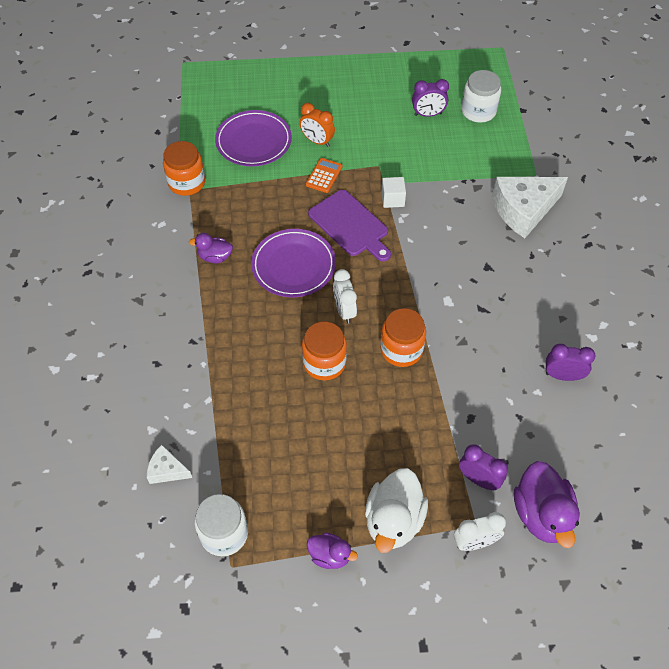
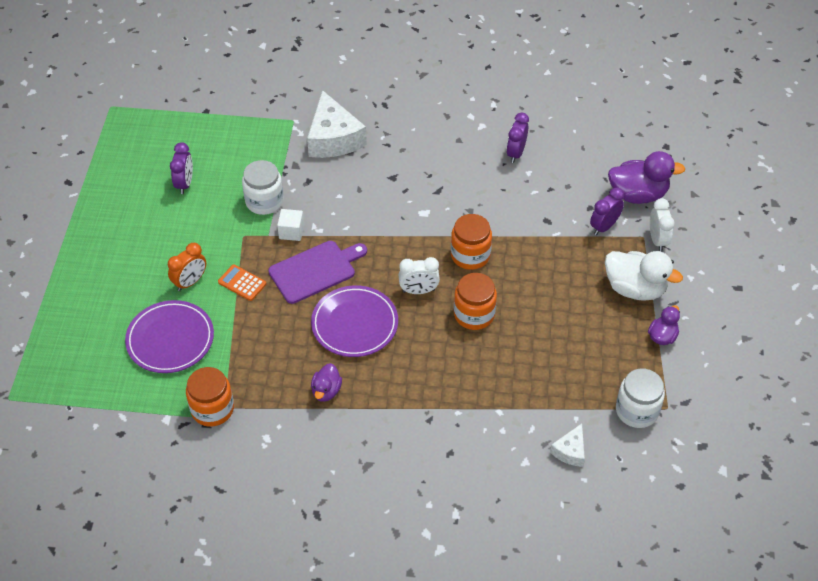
camera: 80 degrees left, 5 degrees down
white jar [461,70,501,123] -> white jar moved to [242,160,284,215]

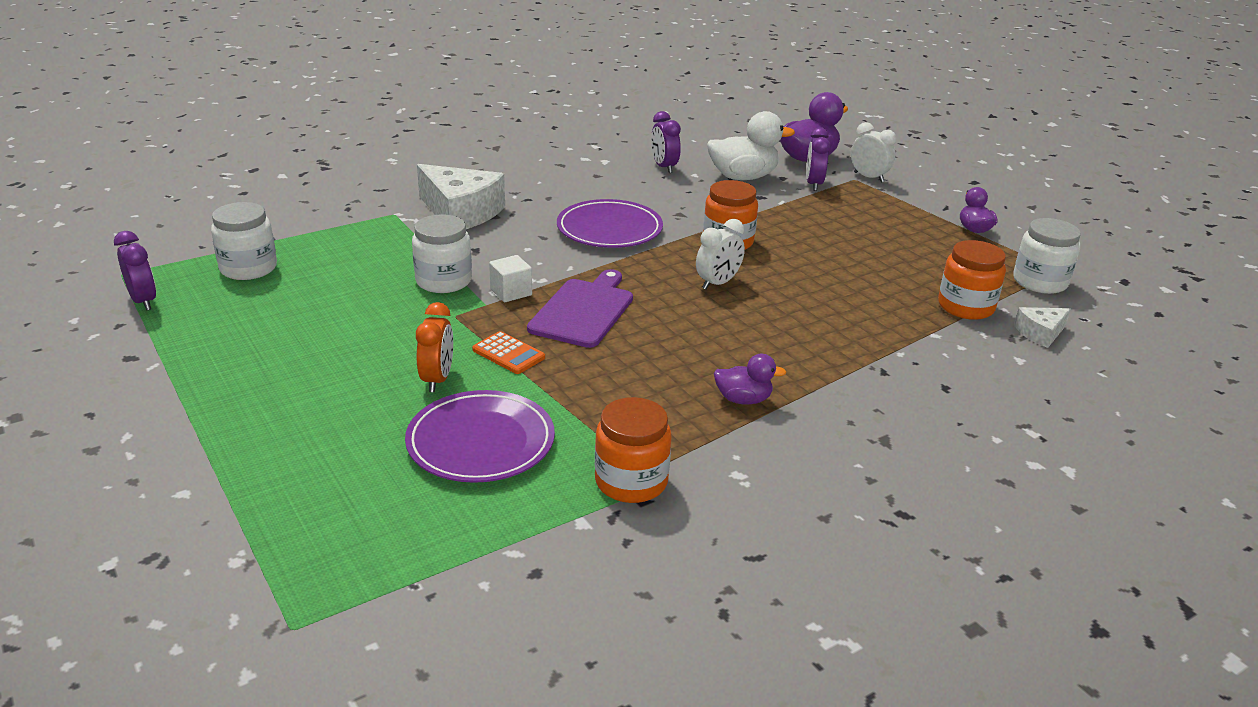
camera: 40 degrees left, 20 degrees down
purple clock [170,142,193,194] -> purple clock moved to [114,231,156,311]
orange calculator [218,264,266,301] -> orange calculator turned 135 degrees counterclockwise [472,331,545,374]
purple plate [311,285,398,357] -> purple plate moved to [557,199,663,248]
purple duck [311,363,342,402] -> purple duck turned 60 degrees counterclockwise [714,354,787,405]
orange jar [454,273,497,330] -> orange jar moved to [938,240,1006,320]
white cheese [550,423,585,467] -> white cheese turned 75 degrees clockwise [1014,307,1071,348]
white duck [605,251,683,301] -> white duck moved to [707,111,795,180]
none -> white jar [211,202,277,280]

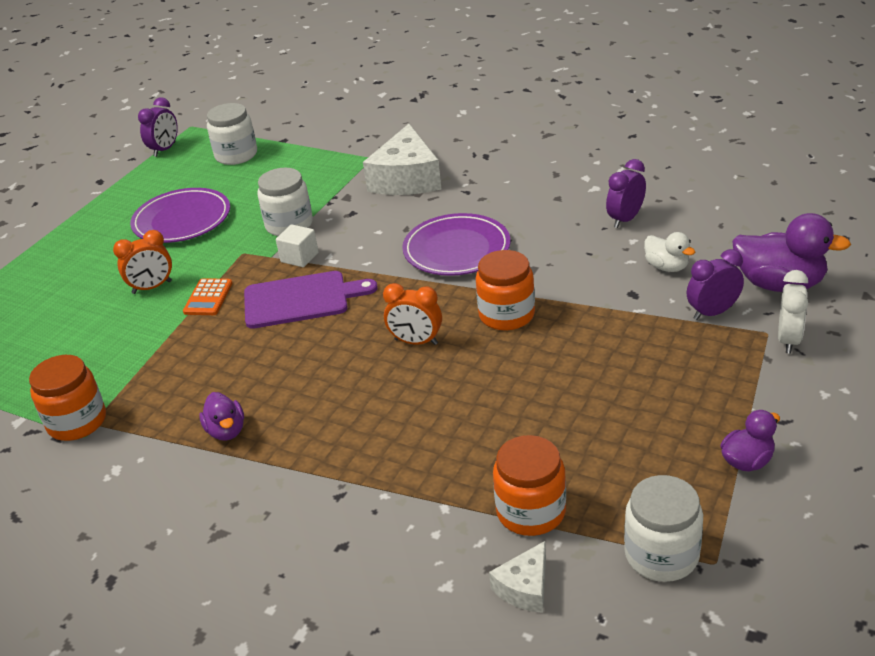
camera: 65 degrees right, 5 degrees up
purple plate [405,390,555,483] -> purple plate moved to [130,188,230,243]
white clock [696,219,745,290] -> orange clock [383,283,442,345]
white duck [707,111,795,180] -> white duck [644,232,695,272], size x0.56
white cheese [1014,307,1071,348] -> white cheese turned 90 degrees counterclockwise [489,541,546,613]

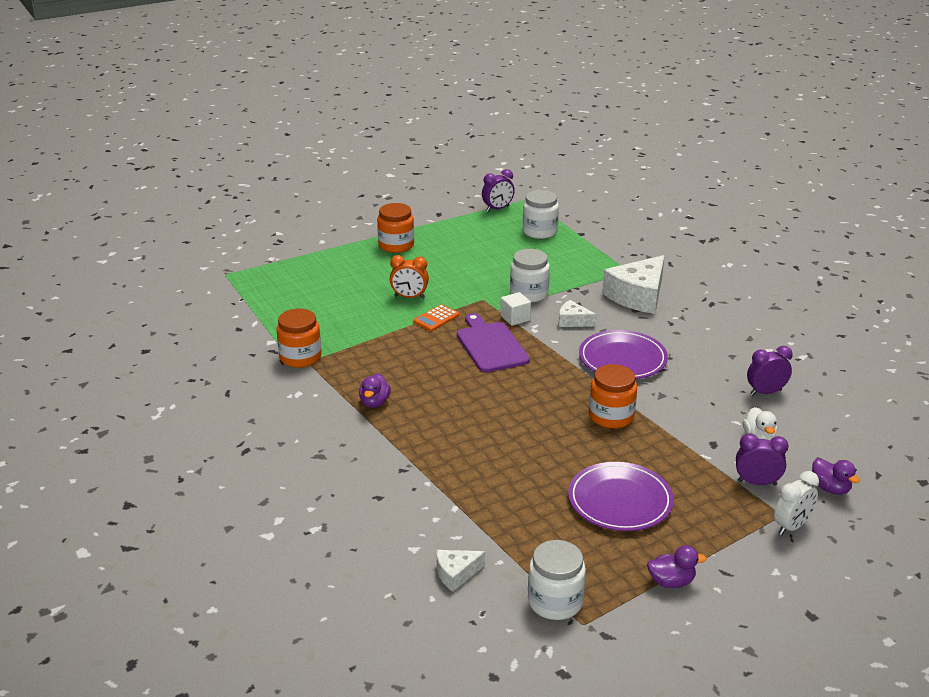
camera: 30 degrees right, 5 degrees down
purple plate [130,188,230,243] -> purple plate moved to [568,462,674,531]
purple cutting board [244,271,378,329] -> purple cutting board turned 135 degrees counterclockwise [457,313,530,373]
orange clock [383,283,442,345] -> none
orange jar [493,435,566,536] -> orange jar moved to [377,203,414,253]
purple duck [732,213,851,292] -> purple duck [812,458,860,495], size x0.56
none -> white cheese [559,300,596,327]

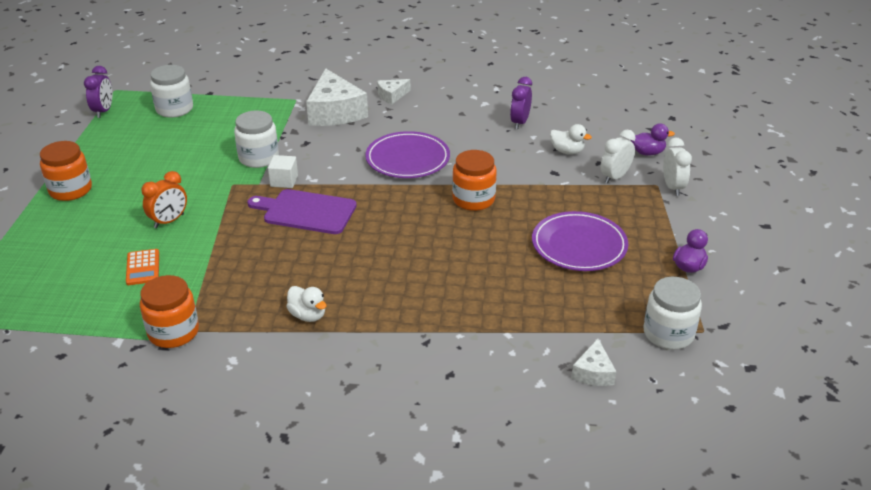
camera: 55 degrees left, 5 degrees up
purple duck [359,373,391,408] -> white duck [286,286,327,322]
orange calculator [413,304,459,331] -> orange calculator moved to [126,249,159,285]
white cheese [559,300,596,327] -> white cheese moved to [377,79,411,104]
purple clock [736,434,789,486] -> white clock [601,130,635,184]

